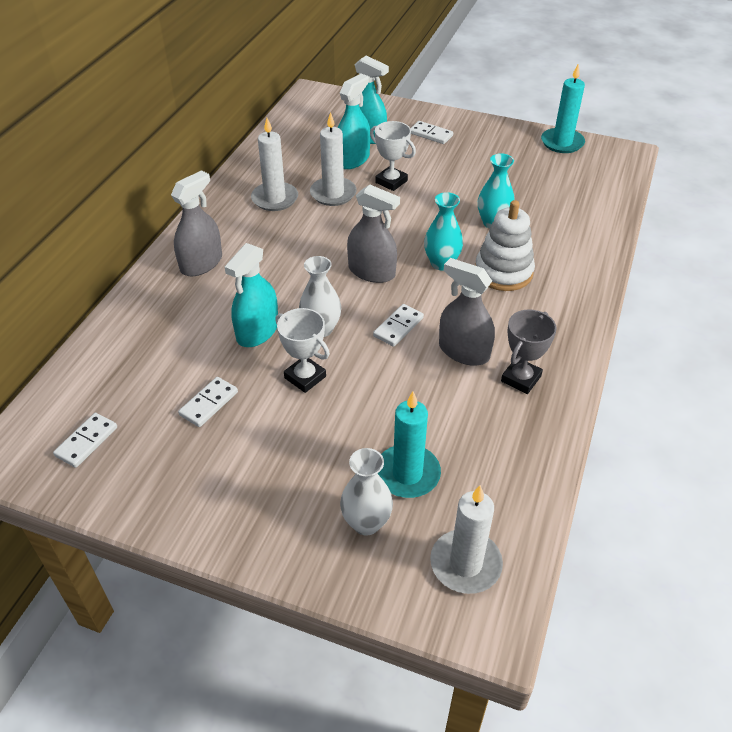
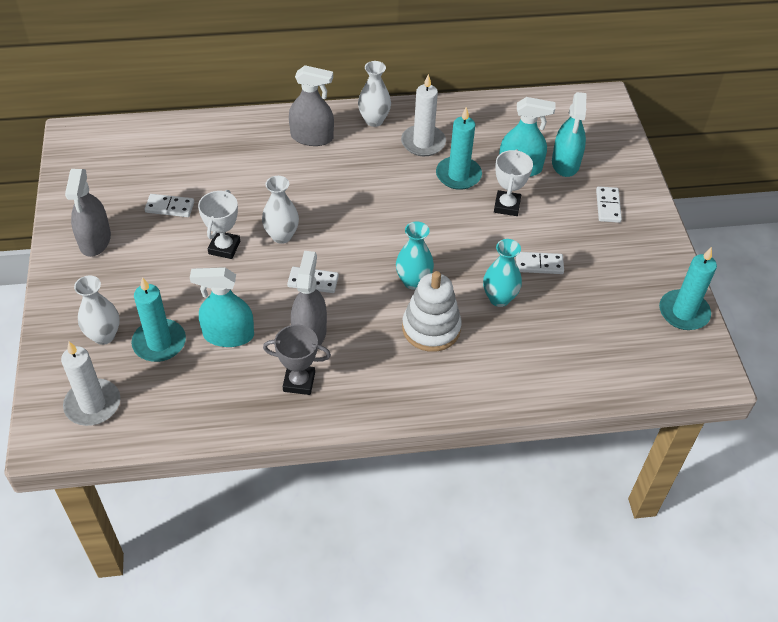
camera: 60 degrees right, 5 degrees up
white domino [53,413,117,468] -> white domino moved to [516,252,564,274]
turquoise spray bottle [224,243,278,347] -> turquoise spray bottle moved to [190,267,254,347]
white candle [310,112,357,206] -> turquoise candle [436,107,482,190]
grey spray bottle [347,184,400,283] -> grey spray bottle moved to [65,169,111,257]
none -> white vase [358,61,391,127]

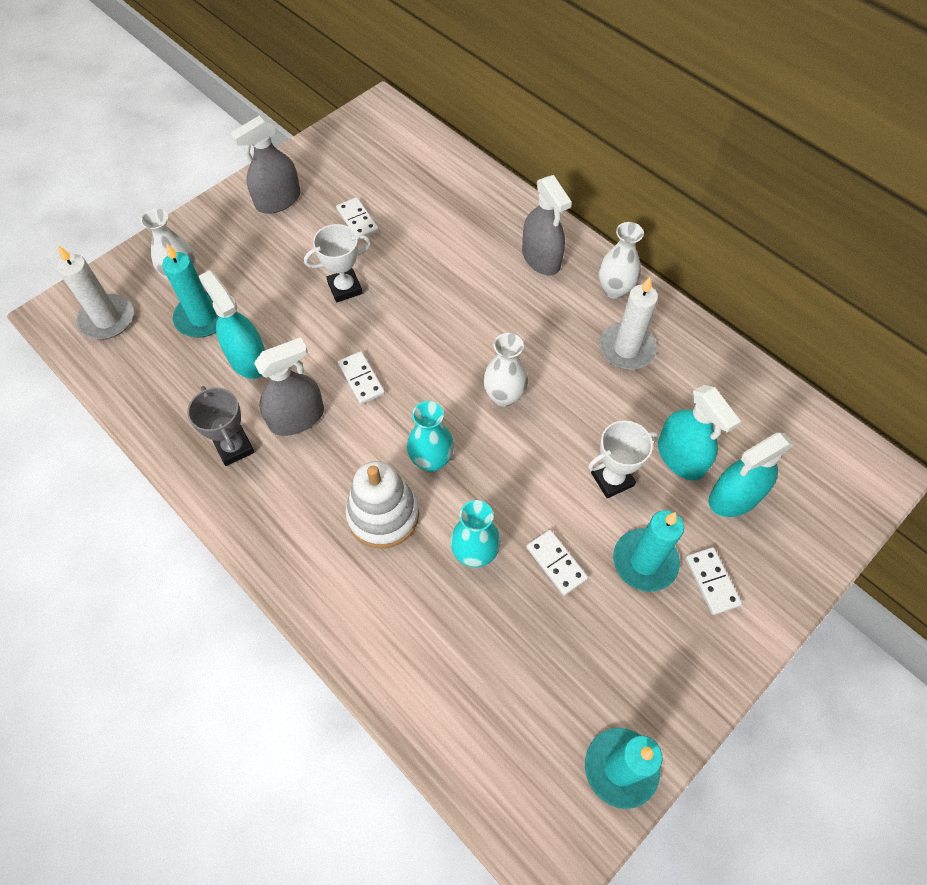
camera: 55 degrees right, 10 degrees up
white vase [262,176,299,244] -> white vase moved to [483,333,528,407]
turquoise candle [436,107,482,190] -> turquoise candle moved to [613,510,684,592]
white domino [596,186,622,223] -> white domino turned 75 degrees counterclockwise [685,547,742,615]

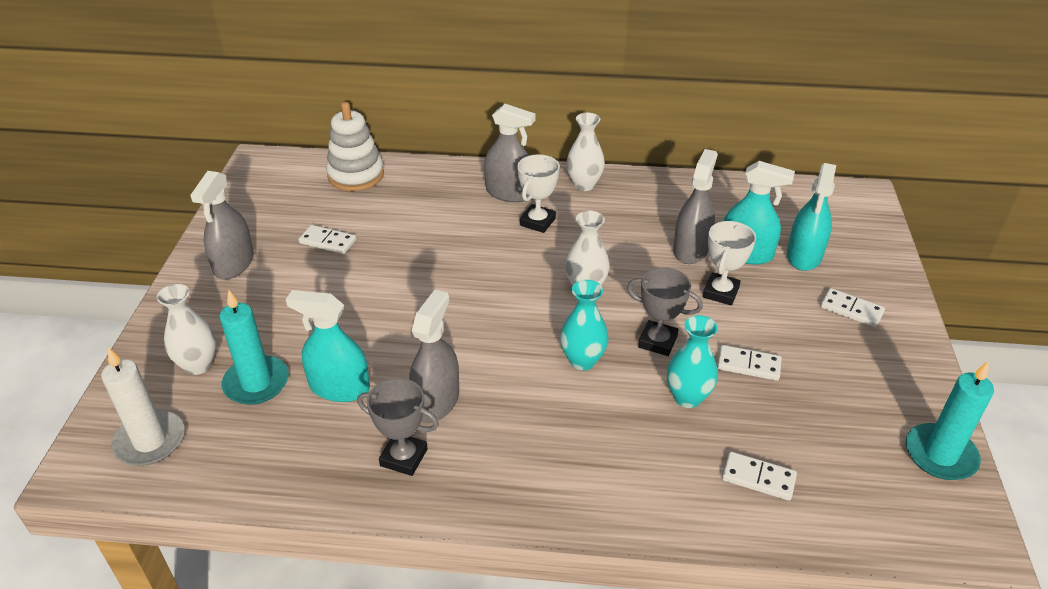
camera: 40 degrees left, 20 degrees down
white trophy [304,224,371,302] -> white trophy moved to [517,154,560,233]
white domino [338,351,385,405] -> white domino moved to [722,452,797,501]
white stacking toy [345,461,419,549] -> white stacking toy moved to [326,102,384,191]
white candle [599,277,658,370] -> none
turquoise candle [613,510,684,592] -> none
none -> grey trophy [627,267,703,356]
none -> grey spray bottle [673,149,717,264]

